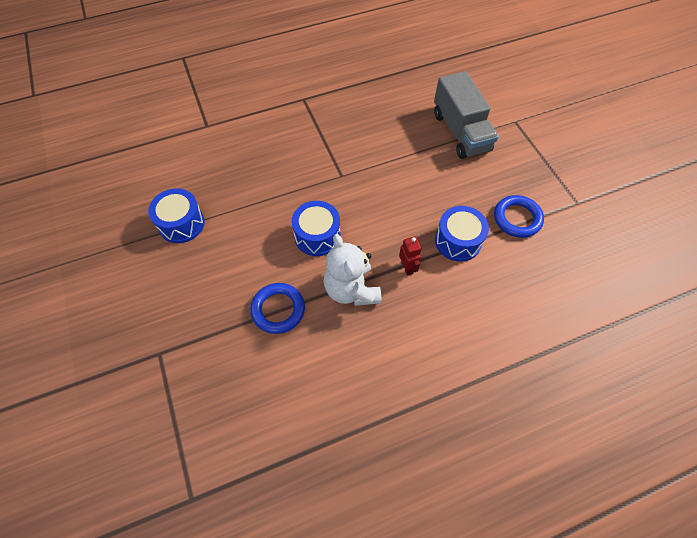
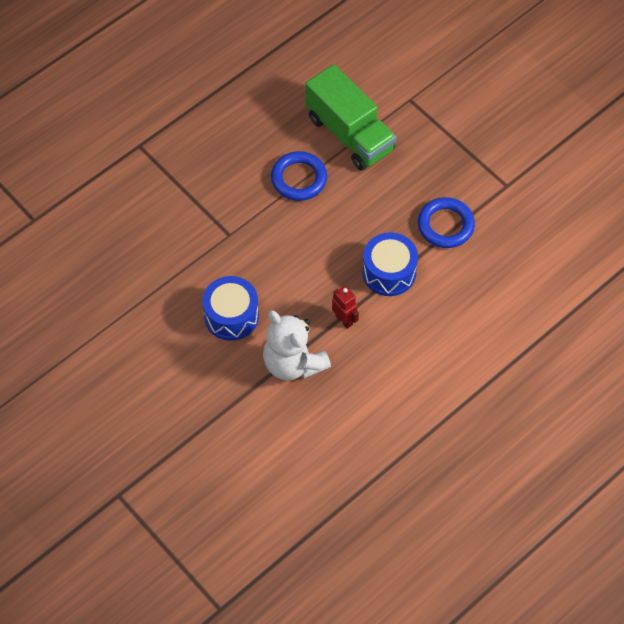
camera: 20 degrees left, 0 degrees up
blue drum [148,188,205,243] -> none
blue ring [250,283,305,334] -> blue ring moved to [271,151,327,201]
grey truck [434,71,499,159] -> green truck [305,64,396,170]

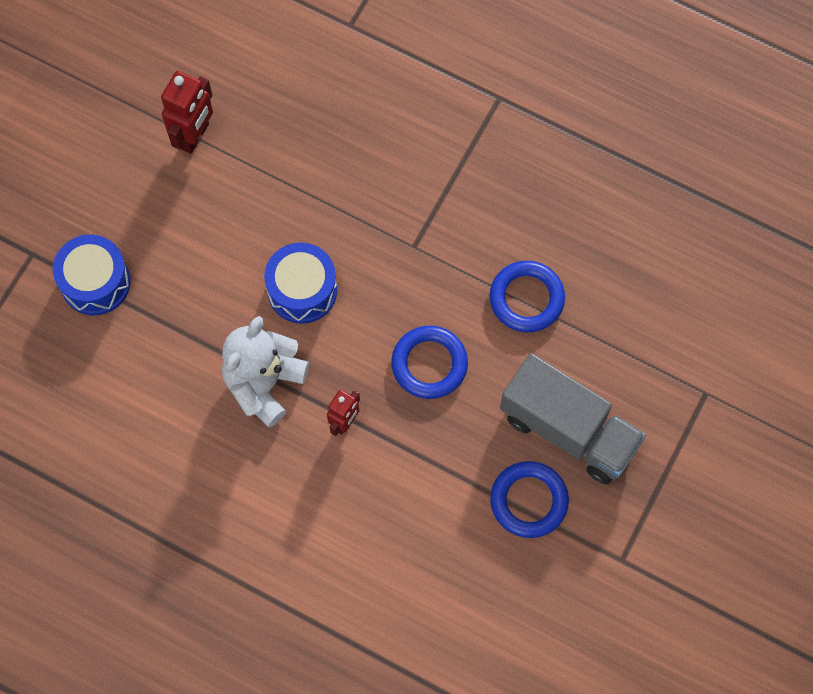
camera: 70 degrees right, 10 degrees up
green truck [305,64,396,170] -> none
blue drum [362,232,418,296] -> blue drum moved to [53,234,130,316]
none -> red robot [161,71,213,154]
none -> blue ring [391,326,468,399]
none -> grey truck [500,353,646,484]

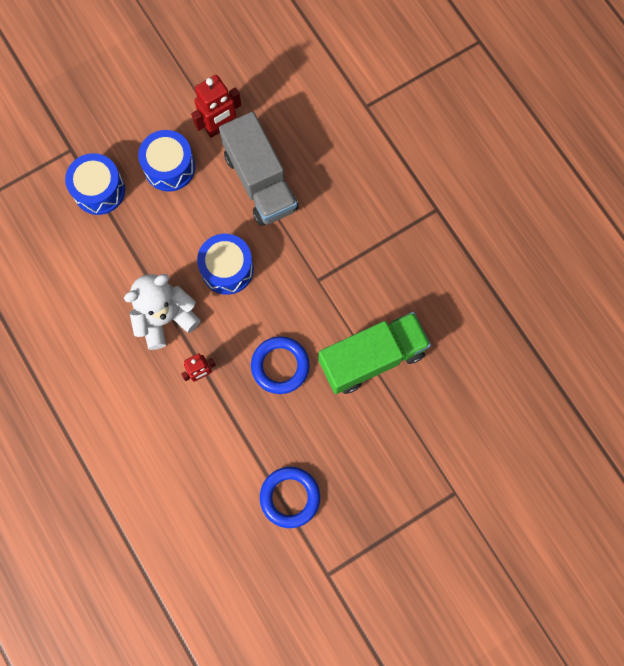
camera: 30 degrees right, 5 degrees up
blue ring [489,261,565,333] -> green truck [318,312,431,394]
grey truck [500,353,646,484] -> grey truck moved to [219,112,299,226]
none -> blue drum [138,130,195,192]

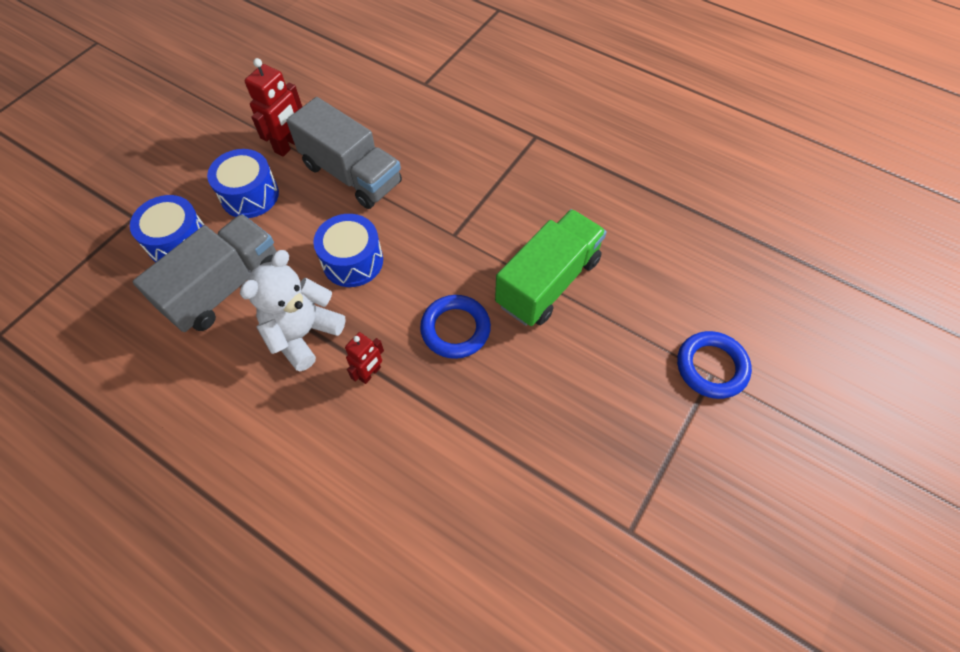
camera: 25 degrees left, 15 degrees down
blue ring [260,467,320,528] -> blue ring moved to [677,331,752,399]
none -> grey truck [133,214,276,332]

